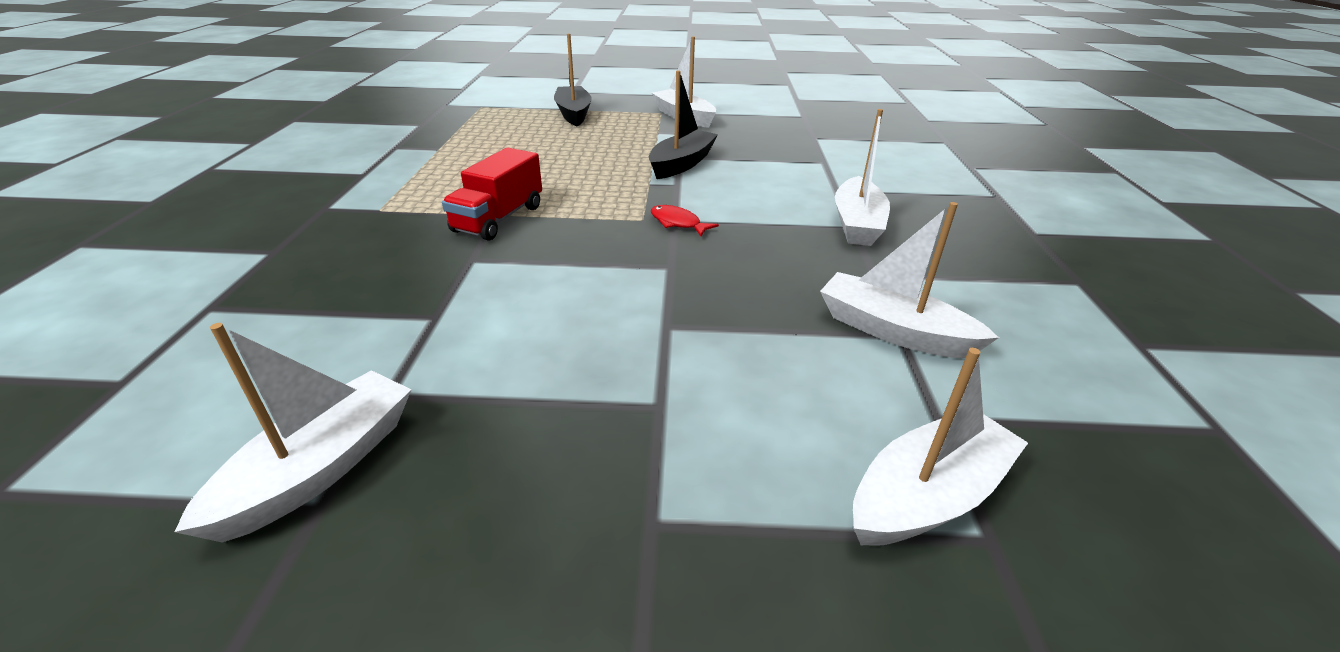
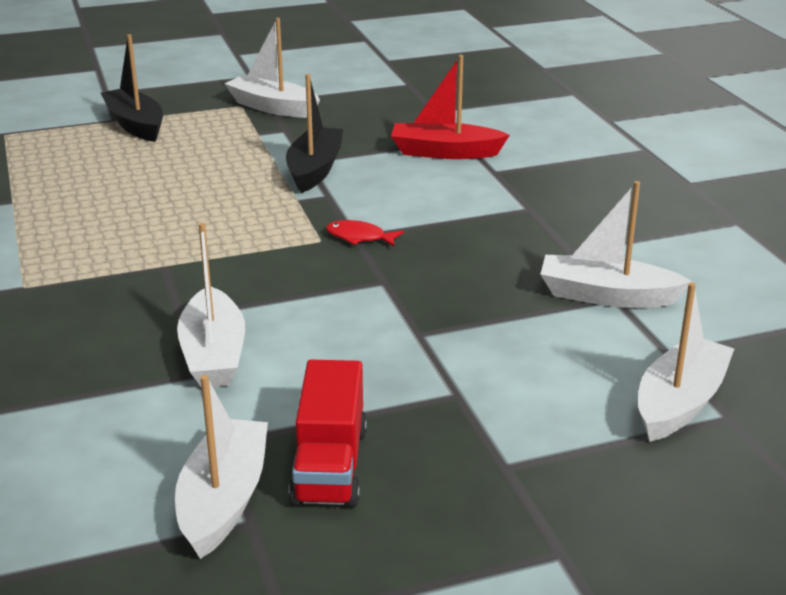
camera: 20 degrees left, 5 degrees down
red truck [442,148,542,241] -> red truck moved to [289,360,367,508]
white boat [835,109,890,246] -> white boat moved to [177,223,245,388]
none -> red boat [391,55,510,159]

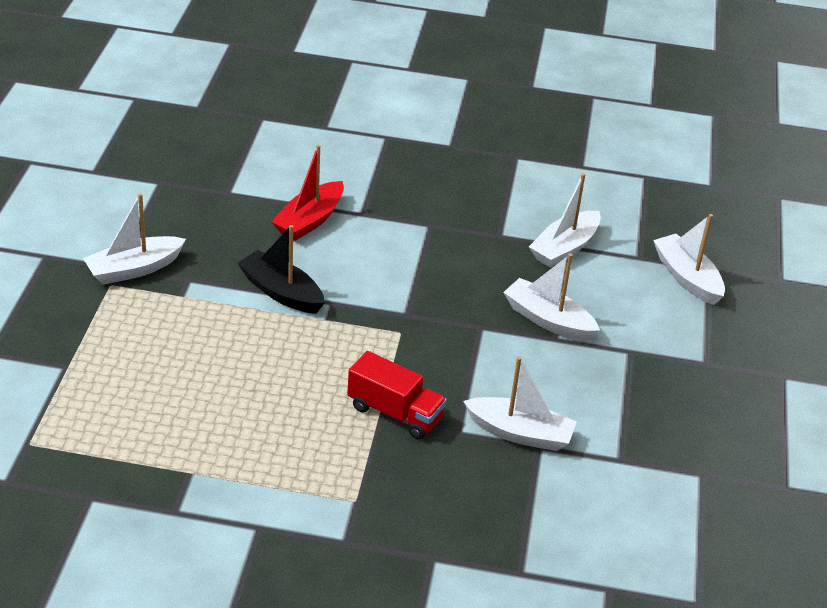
camera: 65 degrees left, 10 degrees up
black boat [101,34,163,142] -> none
white boat [175,375,268,559] -> white boat moved to [503,253,600,341]
red truck [289,360,367,508] -> red truck moved to [347,351,447,439]
red fish [326,220,404,246] -> none

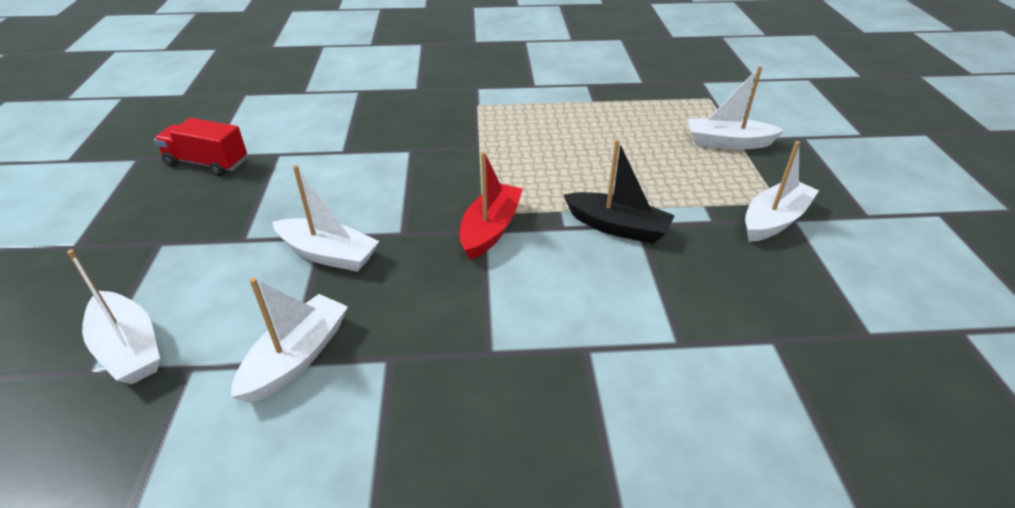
camera: 170 degrees right, 0 degrees up
red boat [271,145,344,241] -> red boat moved to [460,151,523,260]
red truck [347,351,447,439] -> red truck moved to [154,118,247,176]
white boat [463,356,577,451] -> white boat moved to [688,66,785,149]

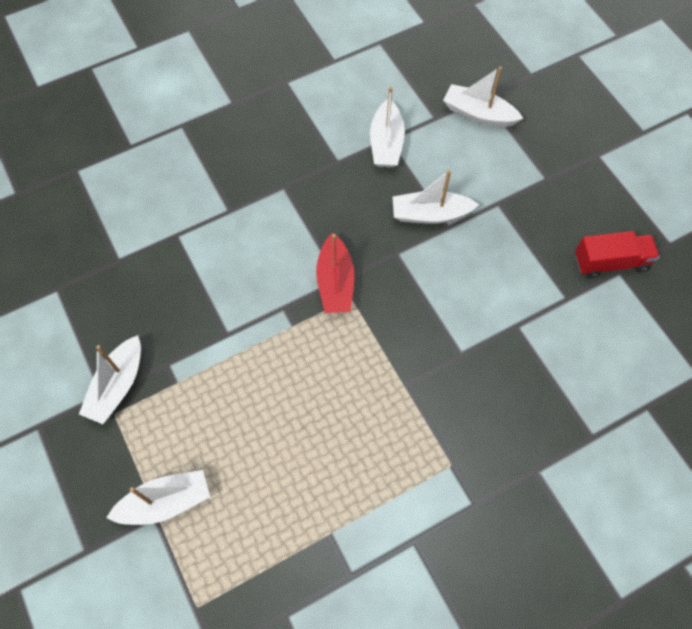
camera: 155 degrees right, 25 degrees up
black boat [564,139,675,244] -> none

